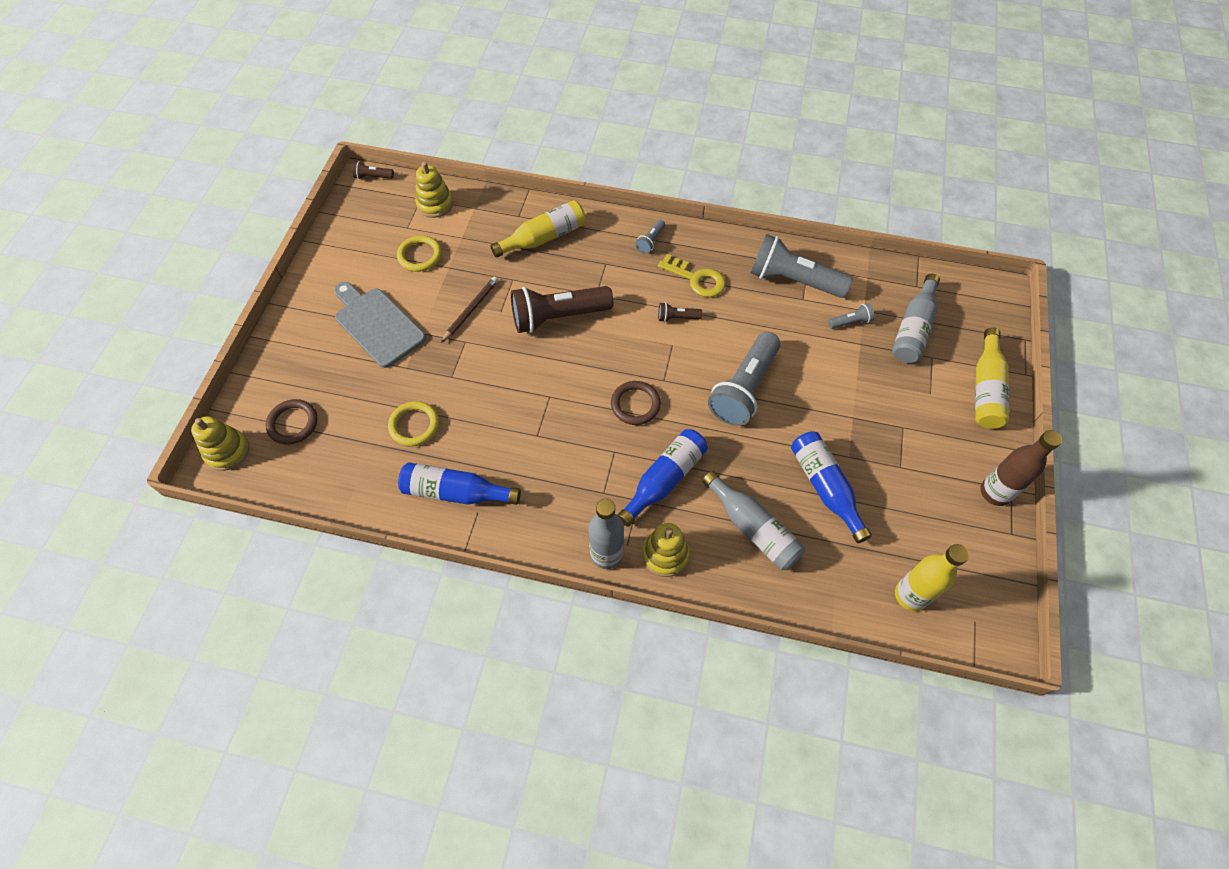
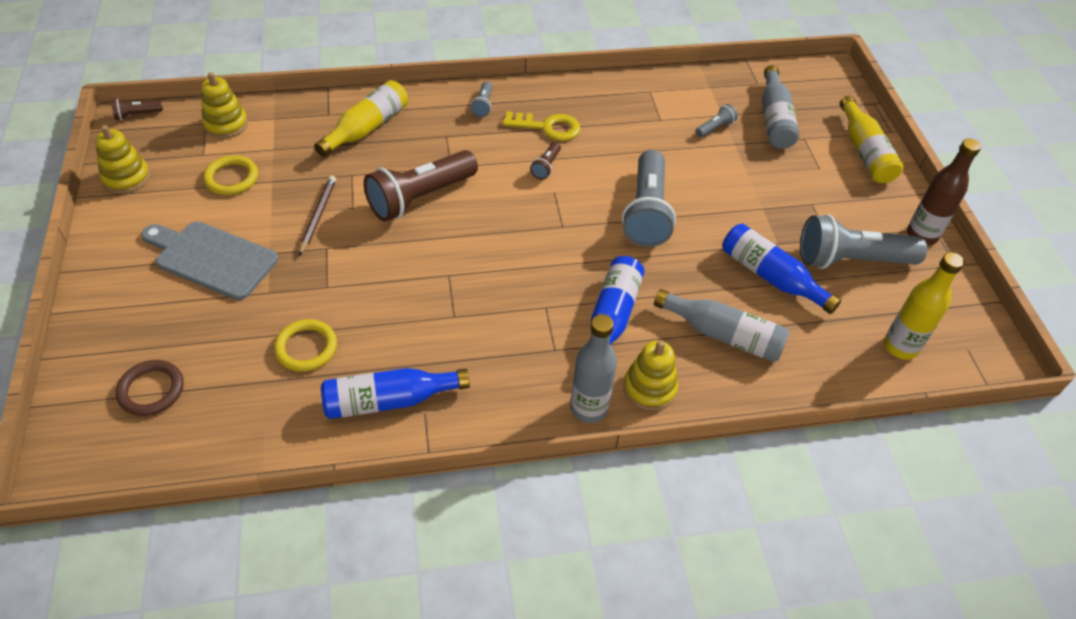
camera: 25 degrees left, 10 degrees down
yellow stacking toy [191,416,249,471] -> yellow stacking toy moved to [95,125,150,194]
brown ring [611,381,661,425] -> none
brown flashlight [658,302,702,322] -> brown flashlight turned 45 degrees counterclockwise [530,142,561,180]
grey flashlight [750,234,853,298] -> grey flashlight moved to [800,214,927,269]

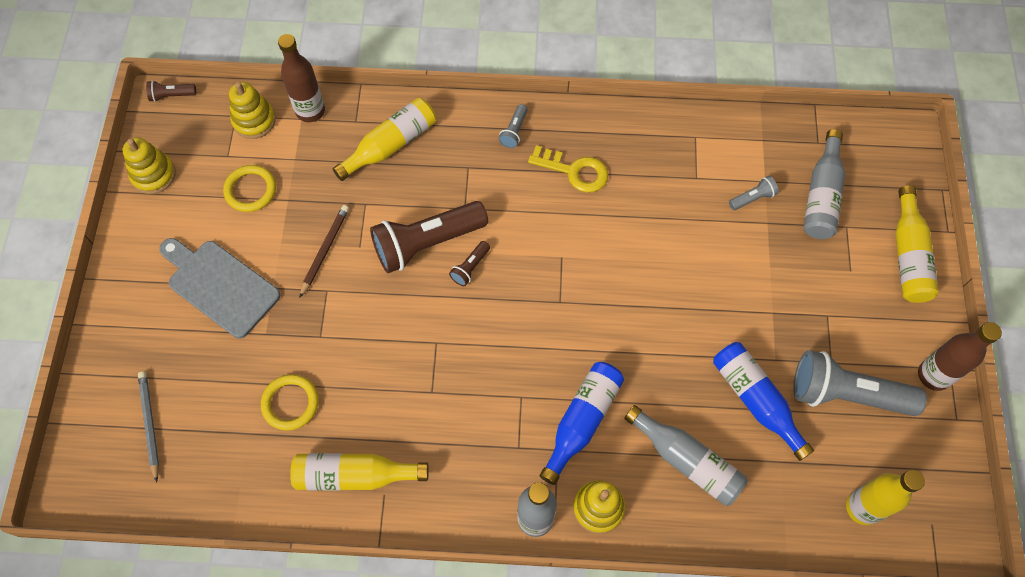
camera: 15 degrees right, 15 degrees up
brown ring [116,360,184,416] -> grey pencil [138,372,159,482]
blue bottle [321,368,470,419] -> yellow bottle [290,453,429,490]
brown flashlight [530,142,561,180] -> brown flashlight moved to [449,241,490,286]
grey flashlight [622,150,676,247] -> none
none -> brown bottle [278,34,325,122]

